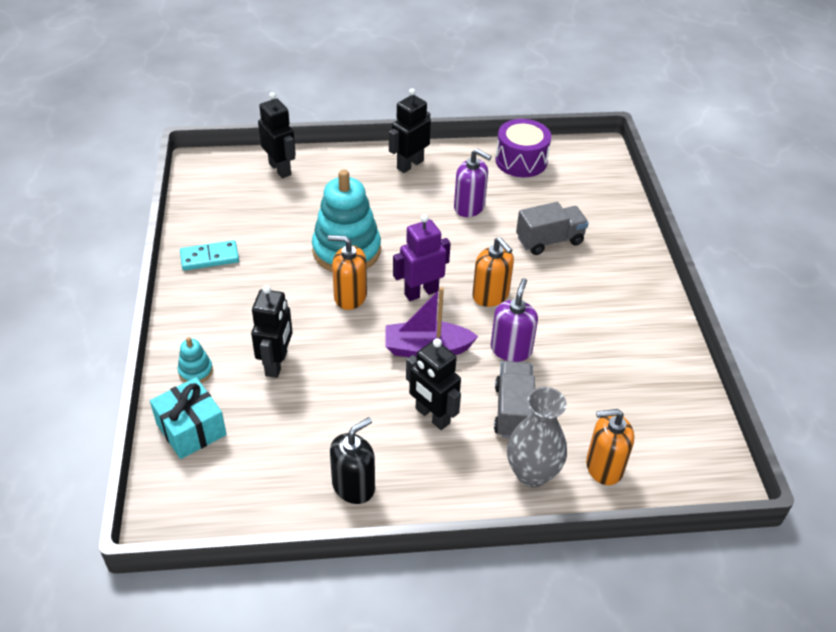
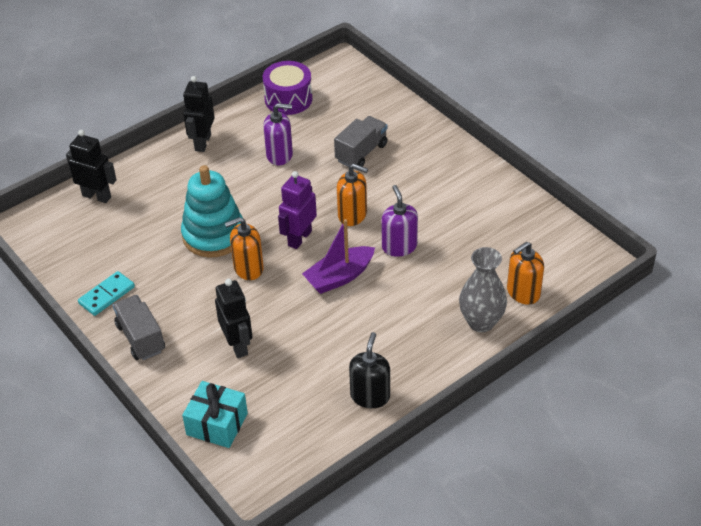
camera: 30 degrees left, 0 degrees up
turquoise stacking toy [178,337,213,383] -> none
black robot [406,338,461,430] -> none
grey truck [494,361,535,438] -> grey truck moved to [113,295,165,360]

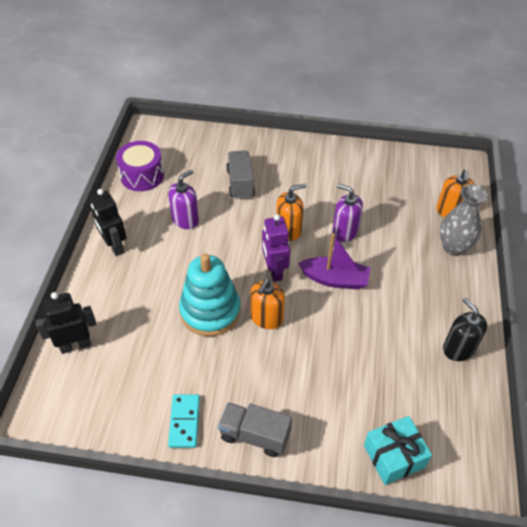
camera: 45 degrees left, 5 degrees up
black robot [215,279,252,358] -> none
purple boat [302,219,375,294] -> purple boat turned 90 degrees counterclockwise [298,233,370,290]

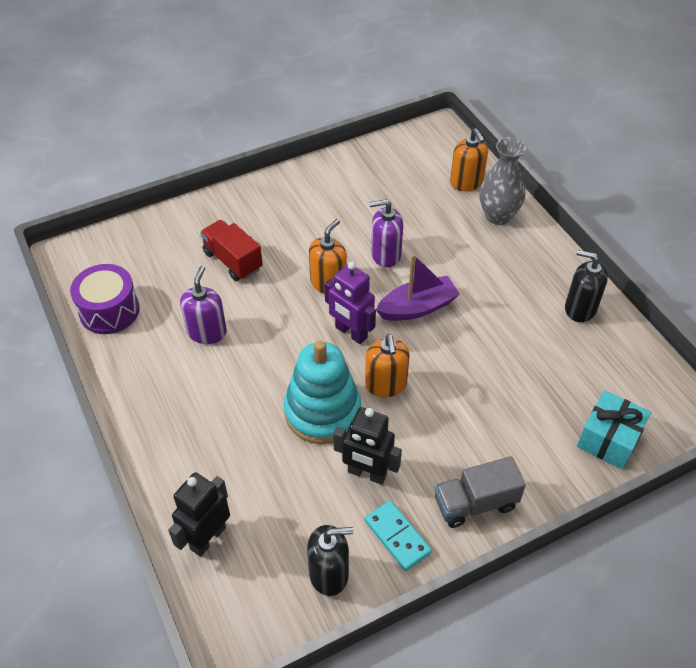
camera: 35 degrees left, 0 degrees up
black robot [90,189,126,256] -> black robot moved to [333,407,402,485]
grey truck [226,151,255,199] -> red truck [200,220,263,281]
none -> black soap dispenser [307,525,353,596]

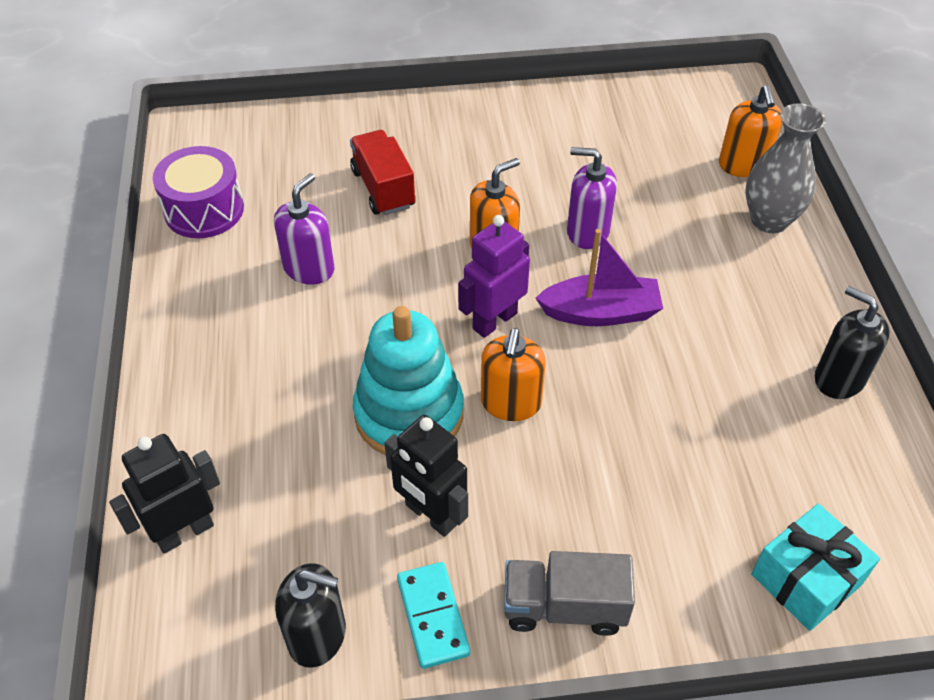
camera: 20 degrees right, 0 degrees up
purple robot [324,262,376,344] -> purple robot turned 75 degrees clockwise [458,215,530,338]

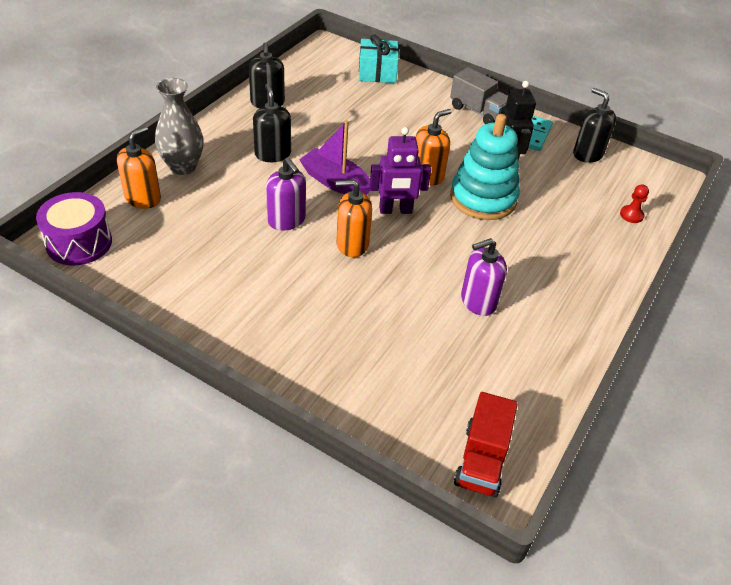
camera: 145 degrees left, 5 degrees down
black robot [109,434,220,554] -> red pawn [620,184,649,223]
purple drum [153,146,244,238] -> purple drum moved to [36,192,112,266]
red truck [350,130,415,215] -> red truck moved to [454,392,518,497]
none -> black soap dispenser [253,83,291,162]

